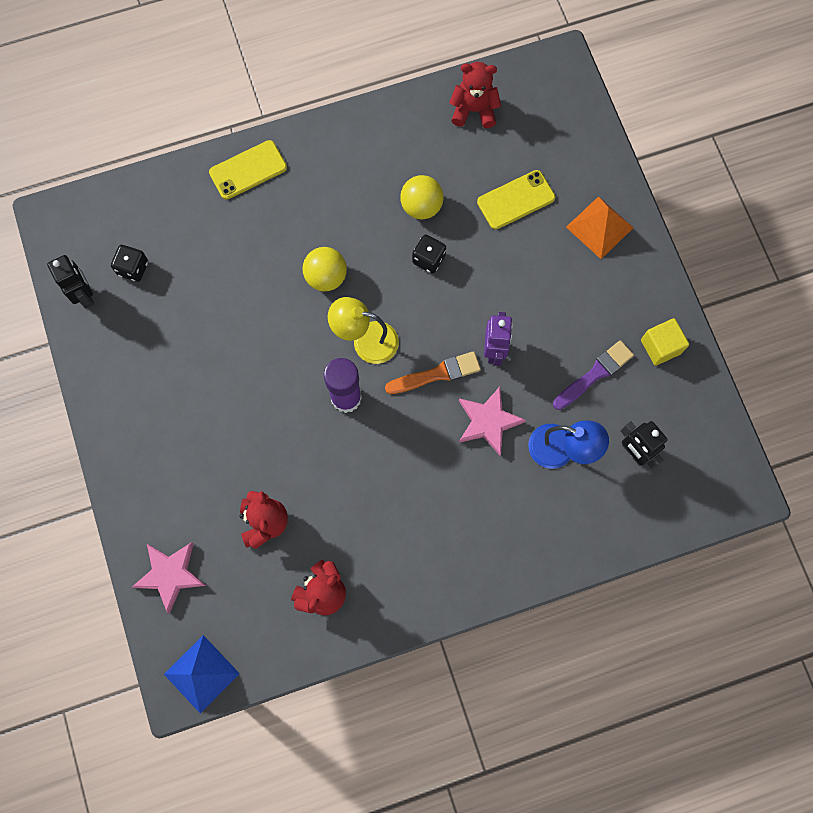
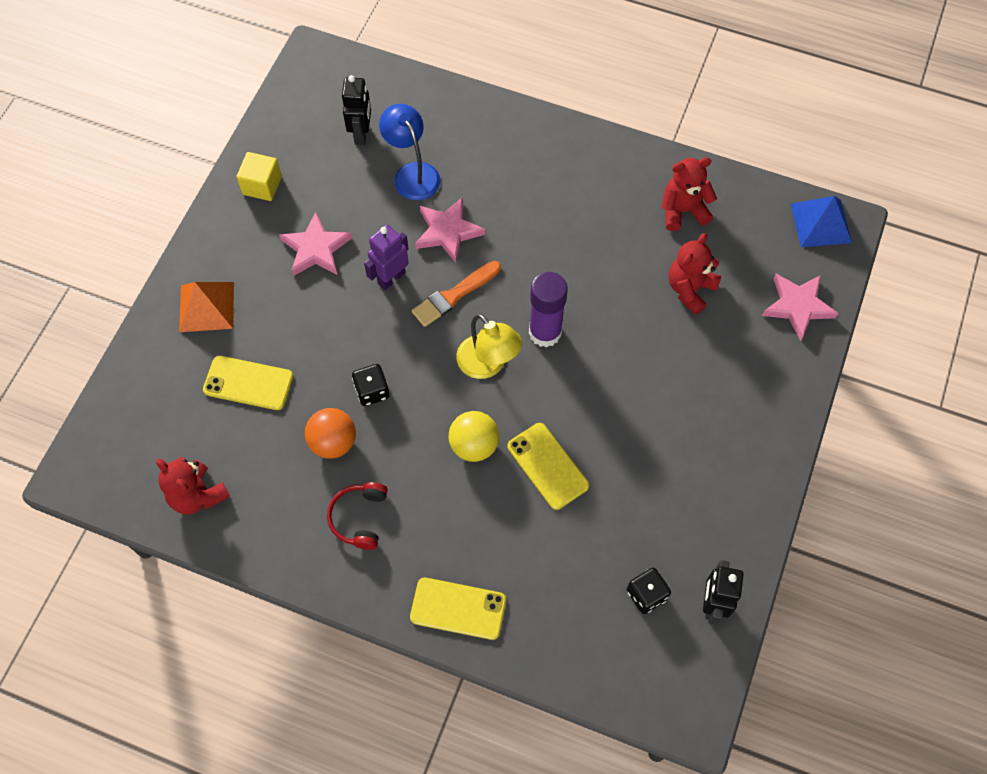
camera: 140 degrees left, 10 degrees down
orange brush [385,351,481,394] -> orange brush turned 60 degrees counterclockwise [412,261,501,327]
yellow ball [400,175,444,220] -> orange ball [305,408,356,459]
purple brush [553,340,634,410] -> none
none -> pink star [279,212,352,276]
none -> red headphones [327,482,388,550]
none -> yellow phone [507,423,589,510]

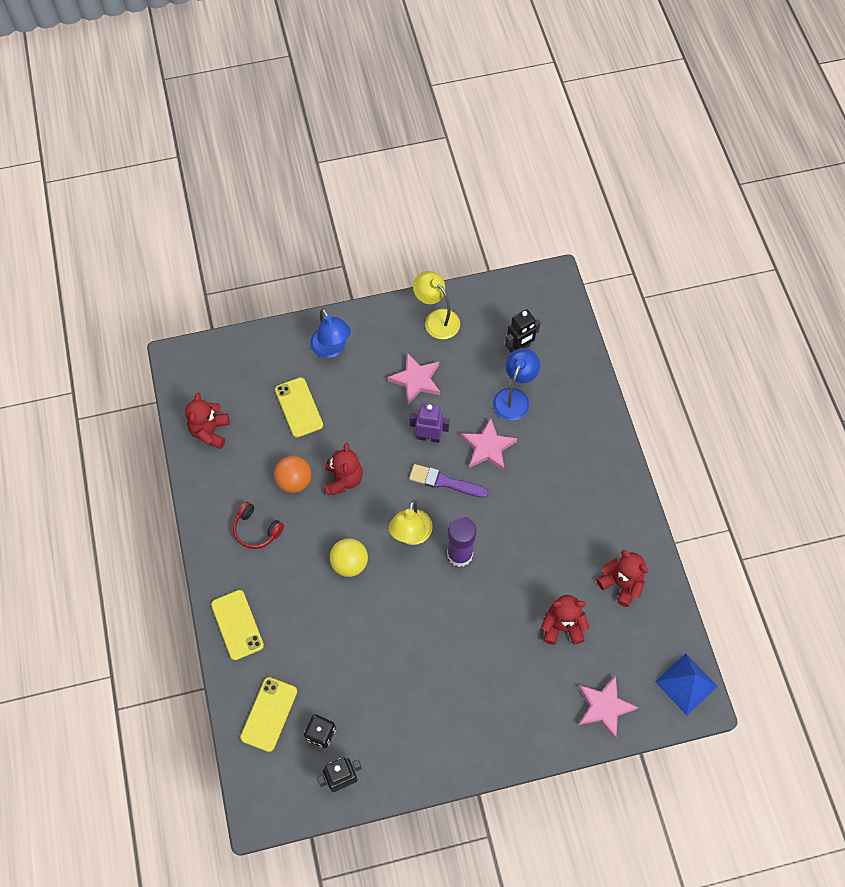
camera: 55 degrees right, 0 degrees up
orange pyramid [179,282,234,332] -> blue lamp [310,309,351,358]
yellow cube [236,152,282,201] -> yellow lamp [413,271,460,339]
red headphones [327,482,388,550] -> red headphones turned 120 degrees counterclockwise [233,501,284,549]
black dice [352,364,389,406] -> red teddy bear [324,443,363,496]
orange brush [412,261,501,327] -> purple brush [409,464,489,498]
yellow phone [507,423,589,510] -> yellow phone moved to [240,677,297,752]

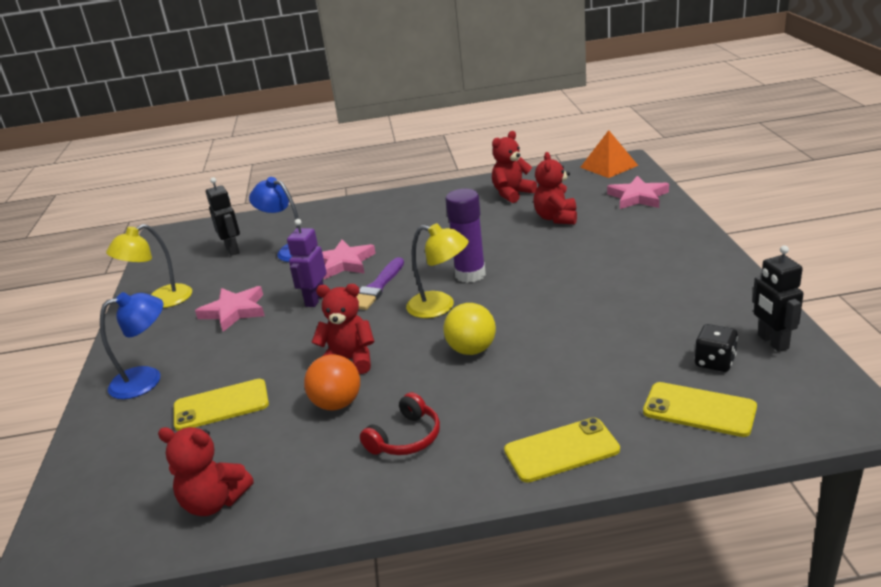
camera: 80 degrees left, 35 degrees down
blue pyramid [655,654,718,715] -> orange pyramid [580,130,638,178]

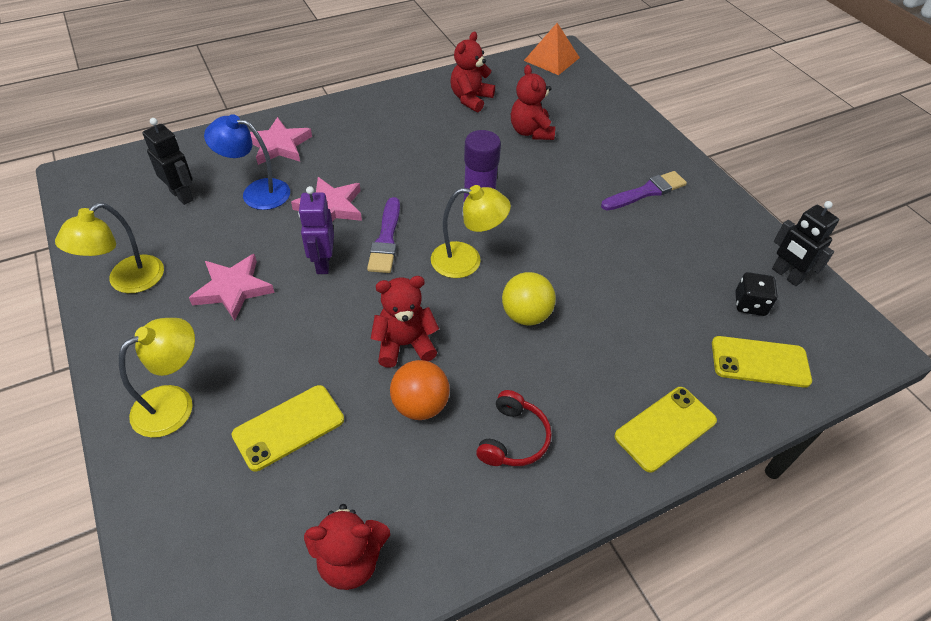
camera: 25 degrees left, 20 degrees up
blue lamp [100,292,163,399] -> yellow lamp [119,318,195,438]
pink star [607,176,669,209] -> pink star moved to [250,117,312,165]
none -> purple brush [601,171,687,211]

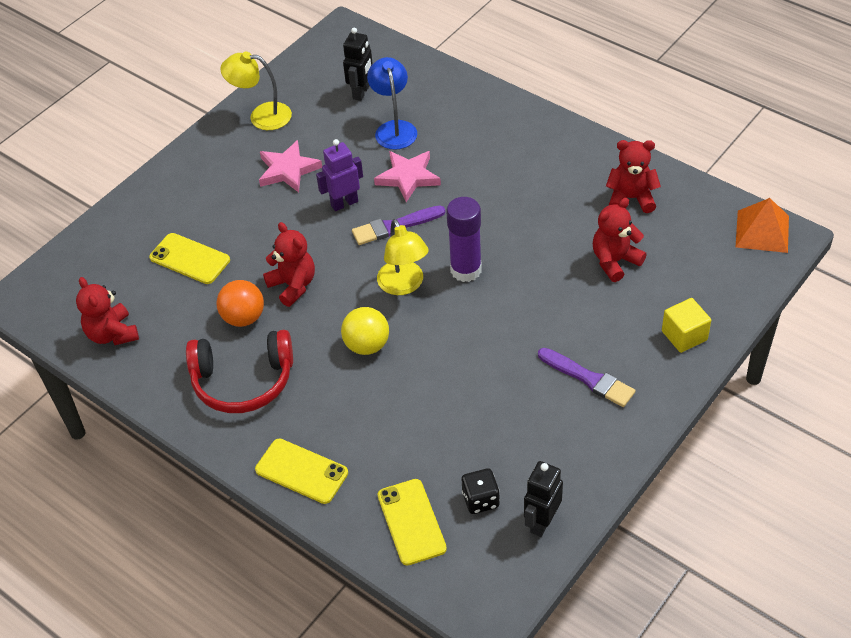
camera: 70 degrees right, 0 degrees up
yellow lamp [119,318,195,438] -> none
pink star [250,117,312,165] -> none
red headphones [476,390,552,466] -> red headphones [186,330,293,413], size x1.71
none -> yellow cube [662,298,711,353]

